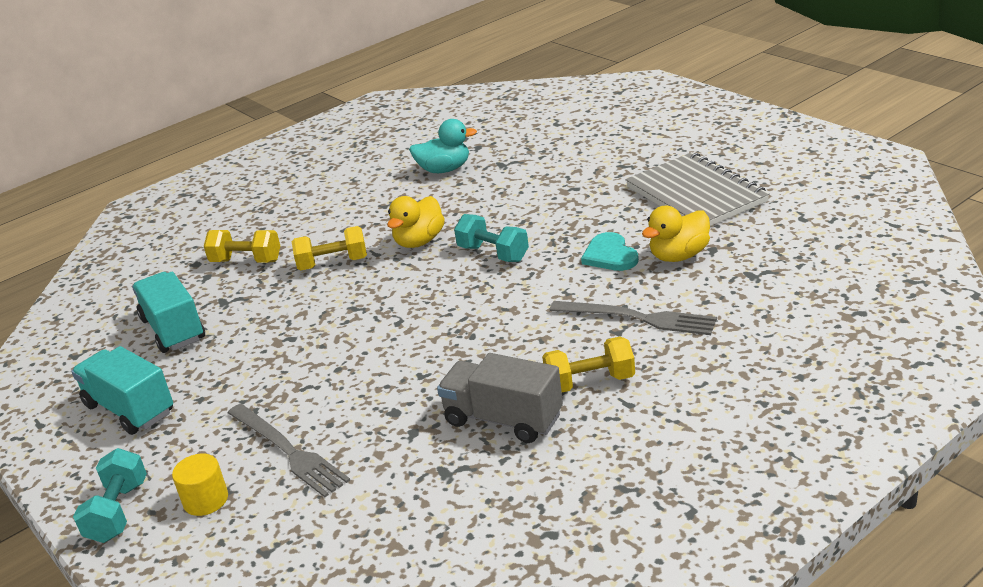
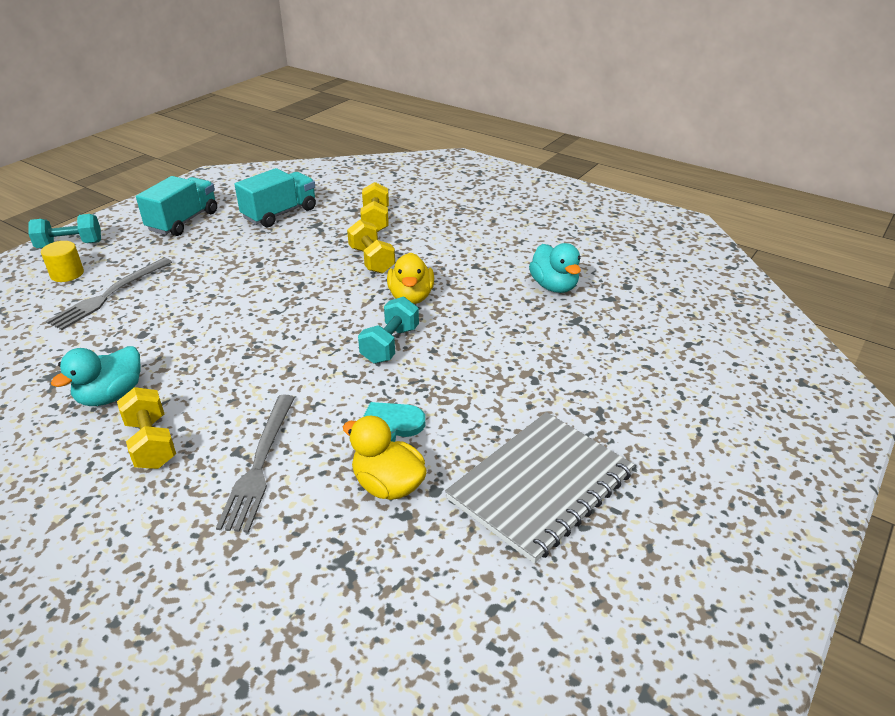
camera: 70 degrees right, 5 degrees up
yellow duck [387,196,445,248] -> yellow duck turned 105 degrees counterclockwise [387,252,434,304]
grey truck [437,353,563,443] -> turquoise duck [51,346,140,406]

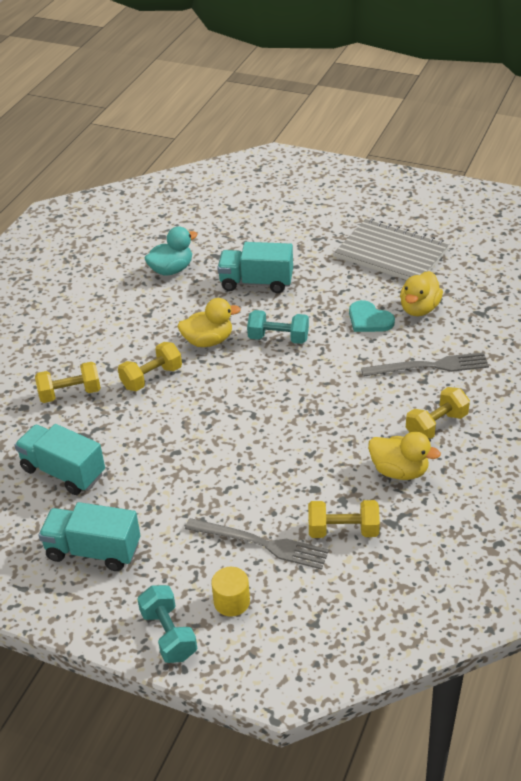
camera: 100 degrees left, 5 degrees up
turquoise duck [51,346,140,406] -> yellow duck [368,432,441,480]
none -> turquoise truck [217,242,293,293]
none -> yellow dumbbell [308,500,380,538]

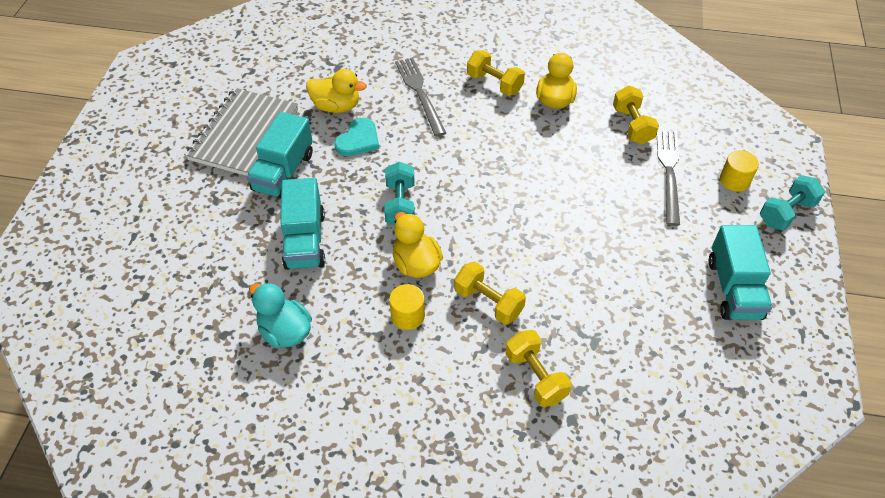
camera: 105 degrees left, 10 degrees up
turquoise truck [14,424,105,495] -> turquoise truck moved to [247,112,313,198]
none -> yellow cylinder [389,284,425,330]

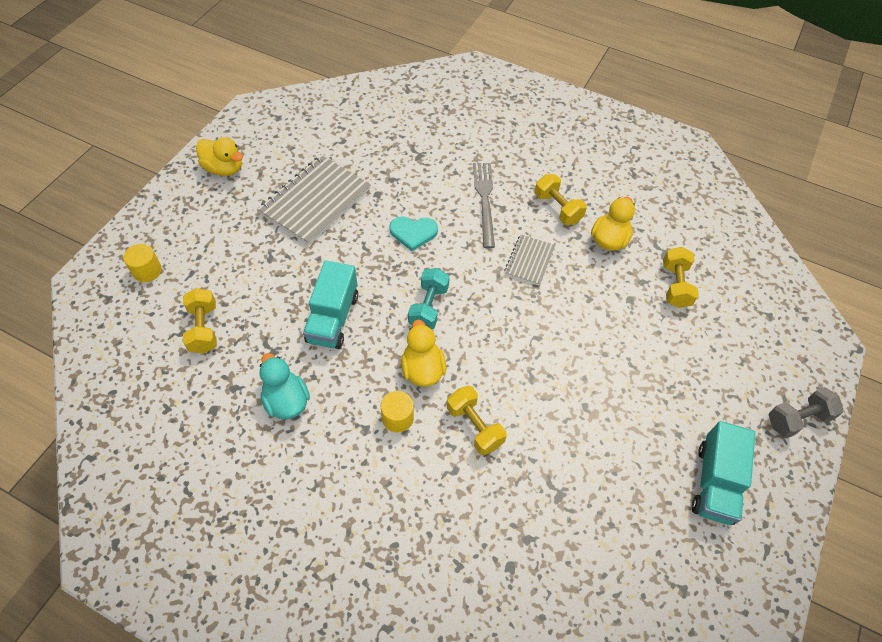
camera: 15 degrees right, 5 degrees up
turquoise truck [247,112,313,198] -> none
yellow duck [306,69,367,113] -> yellow duck moved to [196,137,243,176]
turquoise heart [334,118,379,156] -> turquoise heart turned 45 degrees clockwise [389,216,438,251]
yellow dumbbell [506,330,572,407] -> yellow dumbbell moved to [183,288,217,354]
grey fork [657,130,680,226] -> none
yellow cylinder [720,150,759,192] -> yellow cylinder moved to [123,244,162,282]
turquoise dumbbell [760,175,825,231] -> grey dumbbell [769,387,844,438]
none -> grey notebook [504,234,555,286]

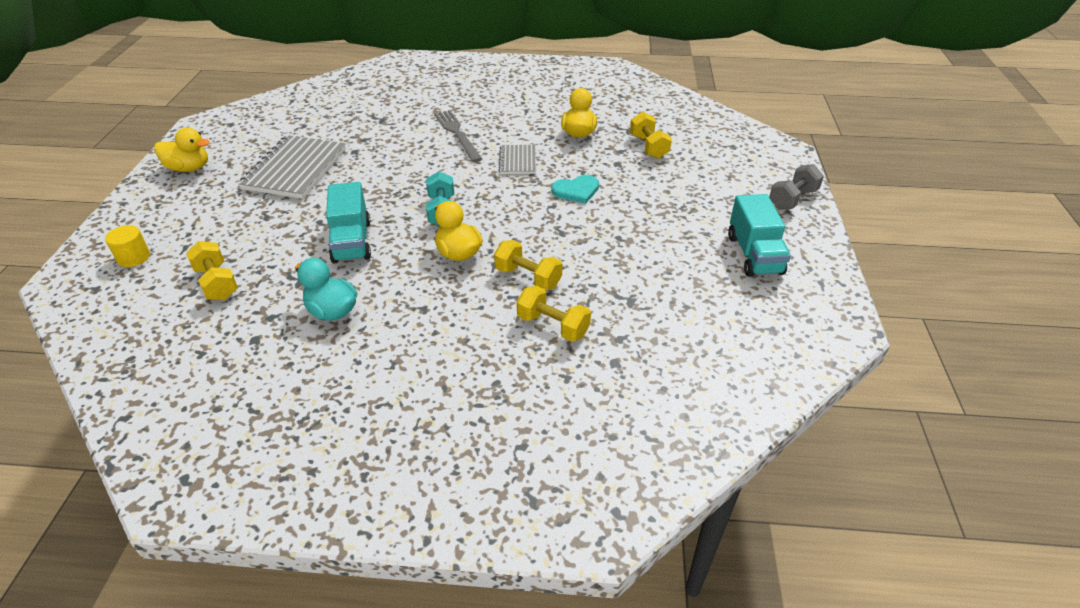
camera: 20 degrees left, 15 degrees down
yellow cylinder [381,391,414,432] -> none
turquoise heart [389,216,438,251] -> turquoise heart moved to [551,175,599,204]
yellow dumbbell [535,174,587,225] -> yellow dumbbell moved to [517,285,591,342]

